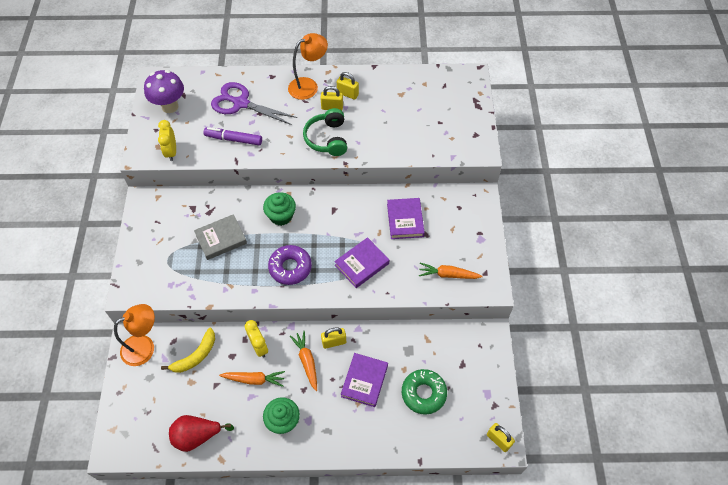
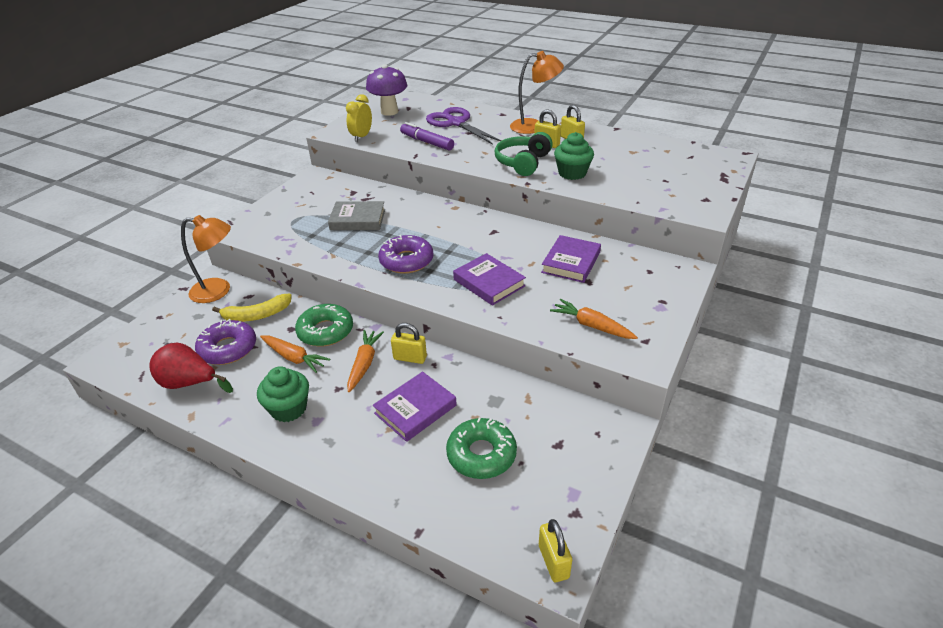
camera: 30 degrees right, 20 degrees down
yellow clock [245,320,268,357] -> green donut [295,304,353,347]
green cupcake [263,192,296,226] -> green cupcake moved to [554,132,594,180]
purple book [334,237,389,288] -> purple book turned 60 degrees clockwise [453,253,526,306]
none -> purple donut [195,319,256,365]

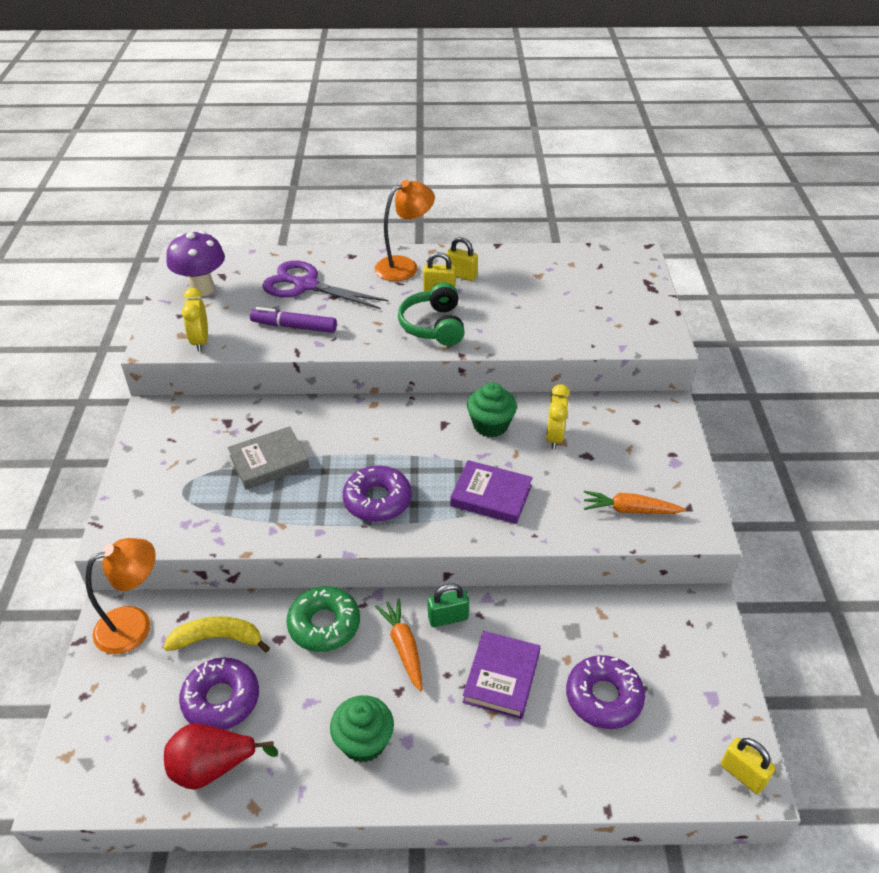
camera: 30 degrees left, 5 degrees up
yellow banana [212,294,292,322] -> yellow banana turned 135 degrees counterclockwise [163,616,270,653]
orange carrot [260,335,330,373] -> none
yellow padlock [391,323,427,364] -> green padlock [428,583,469,627]
green donut [446,418,517,479] -> purple donut [566,655,645,729]
purple book [541,235,601,283] -> yellow clock [546,384,570,450]
green cupcake [554,132,594,180] -> green cupcake moved to [467,382,517,437]

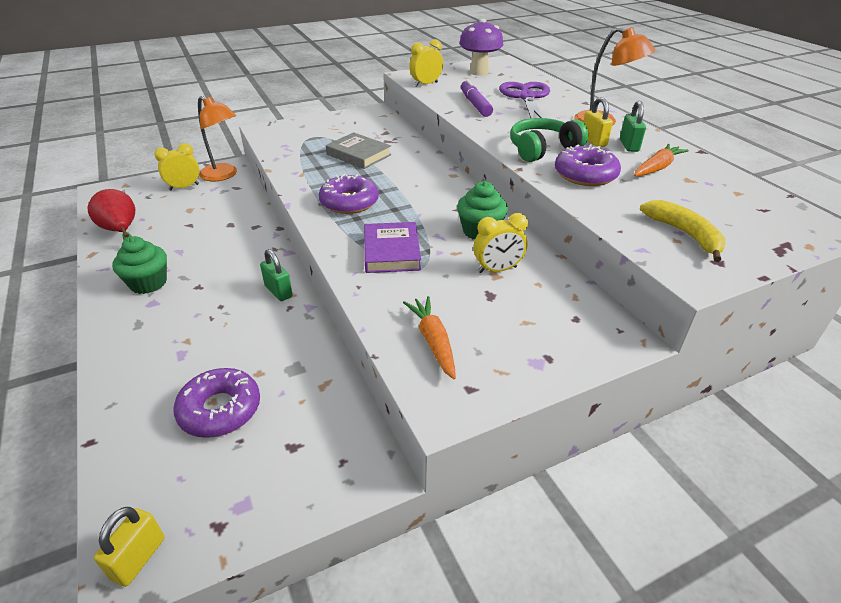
camera: 65 degrees right, 5 degrees down
yellow banana [163,616,270,653] -> yellow banana moved to [640,200,725,262]
purple donut [179,657,259,730] -> purple donut moved to [555,144,621,186]
green donut [286,586,360,652] -> none
orange carrot [375,598,422,691] -> orange carrot moved to [634,144,689,176]
yellow padlock [446,237,478,281] -> green padlock [620,101,646,152]
purple book [463,631,541,719] -> none
none -> yellow clock [155,143,199,191]

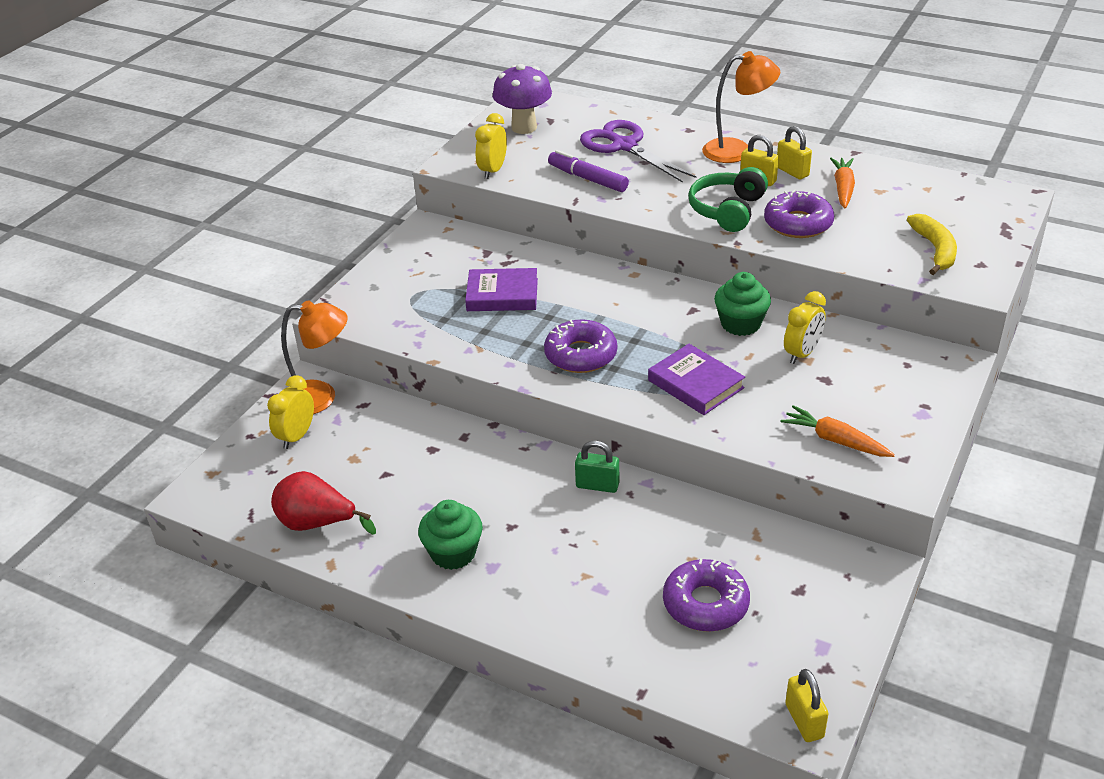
camera: 35 degrees left, 0 degrees up
grey book [326,132,391,169] -> purple book [465,268,538,311]
green padlock [620,101,646,152] -> yellow padlock [777,126,812,179]
yellow banana [640,200,725,262] -> yellow banana turned 60 degrees clockwise [907,214,957,275]

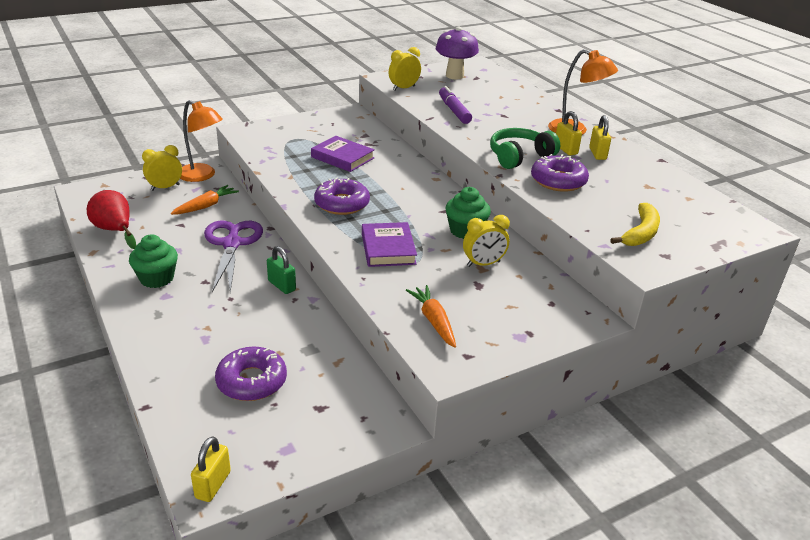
camera: 30 degrees right, 5 degrees down
purple scissors [580,120,697,183] -> purple scissors moved to [204,221,263,293]
orange carrot [830,158,855,208] -> orange carrot moved to [171,185,239,215]

